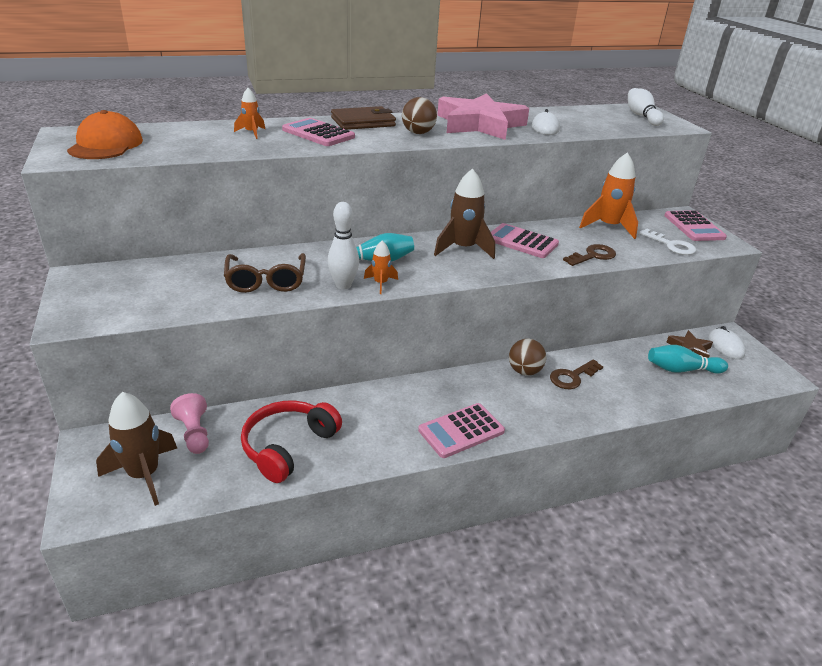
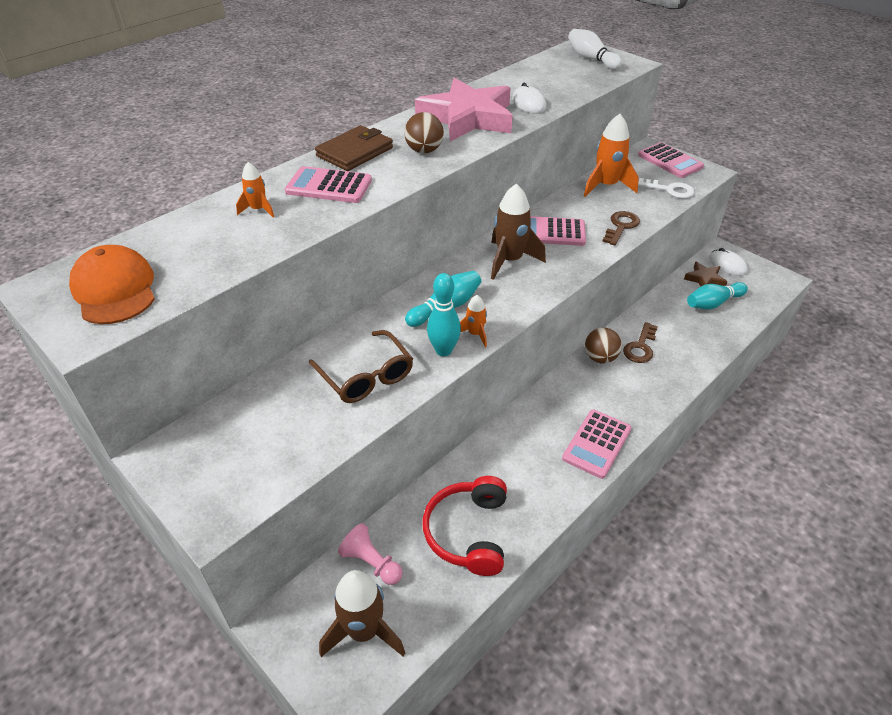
camera: 25 degrees left, 10 degrees up
white bowling pin [328,202,359,289] -> turquoise bowling pin [427,273,461,356]

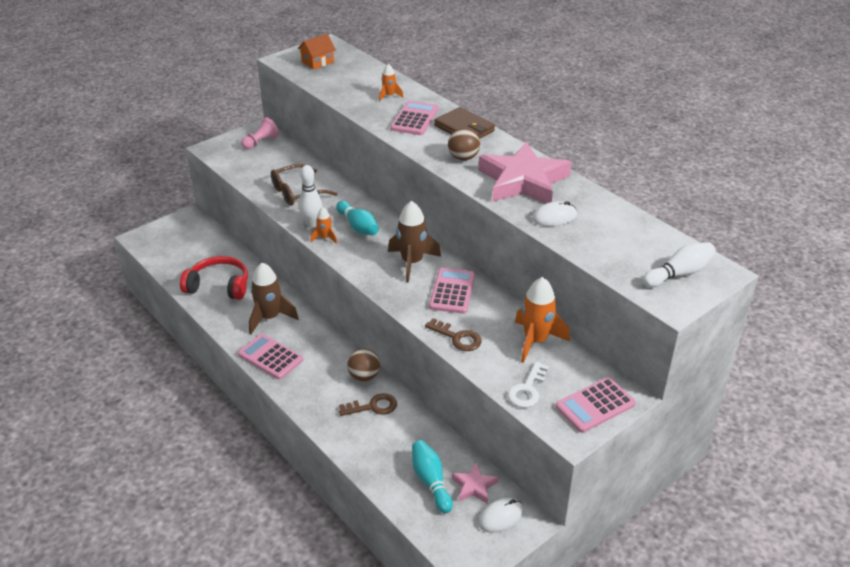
camera: 95 degrees right, 5 degrees down
orange cap [69,245,155,324] -> orange house [298,34,336,70]
brown rocket [319,570,405,657] -> brown rocket moved to [249,262,299,334]
pink pawn [338,523,403,585] -> pink pawn moved to [241,117,279,150]
turquoise bowling pin [427,273,461,356] -> white bowling pin [299,165,322,227]
brown key [623,322,658,363] -> brown key turned 135 degrees clockwise [339,393,397,416]
brown star [684,262,727,287] -> pink star [452,463,498,504]

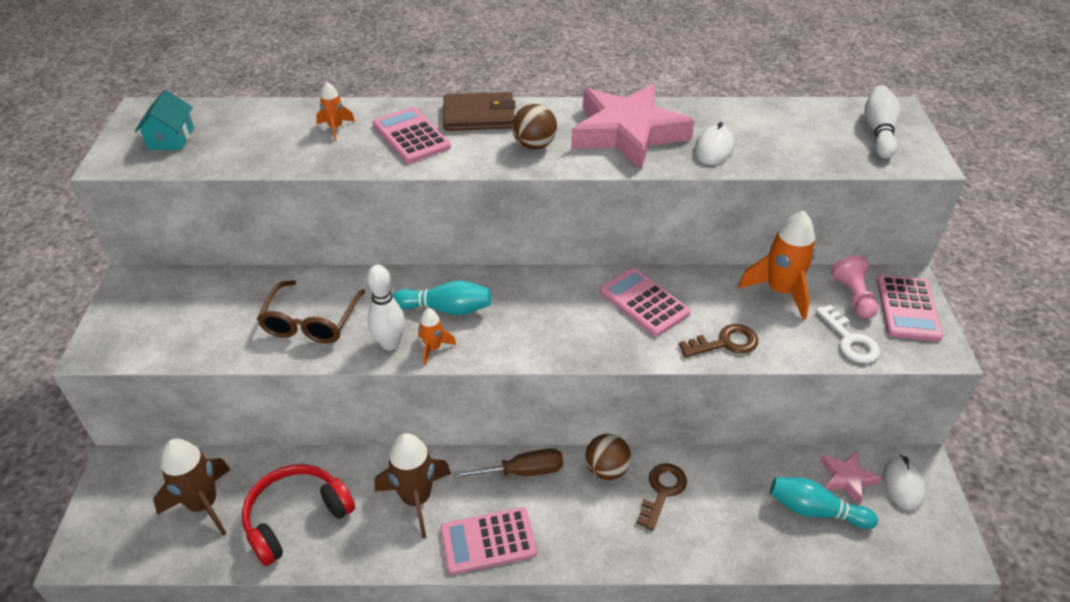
camera: 50 degrees left, 5 degrees up
pink pawn [241,117,279,150] -> pink pawn moved to [831,256,878,319]
orange house [298,34,336,70] -> turquoise house [135,90,194,150]
brown rocket [388,201,441,282] -> brown rocket moved to [153,439,230,536]
none -> brown screwdriver [453,448,563,479]

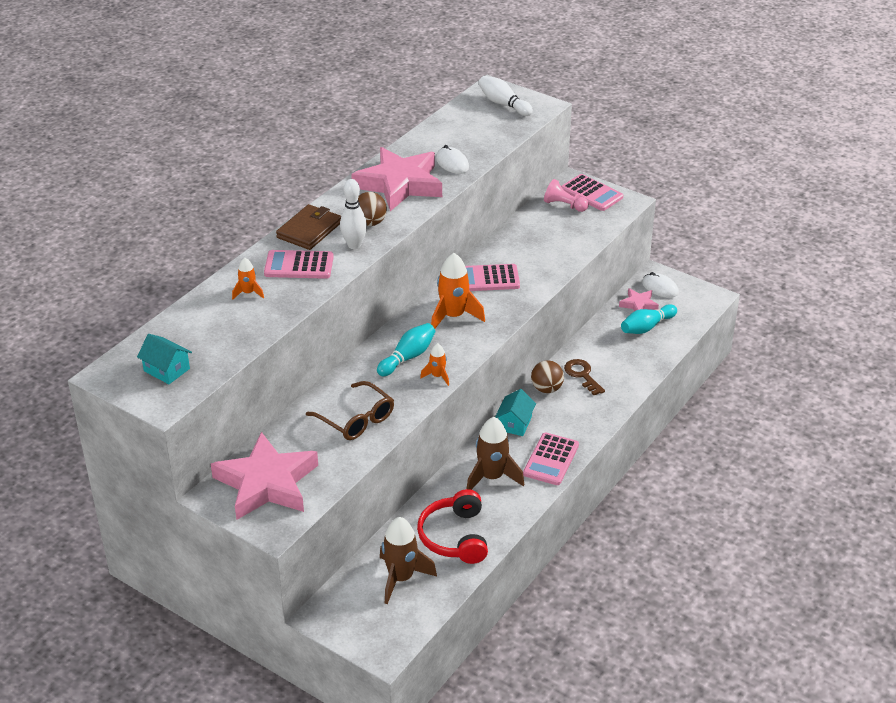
camera: 55 degrees left, 5 degrees down
white bowling pin [367,265,405,350] -> white bowling pin moved to [340,179,367,249]
brown screwdriver [453,448,563,479] -> turquoise house [495,389,536,436]
brown key [679,324,758,357] -> none
orange rocket [738,211,816,320] -> orange rocket moved to [431,253,485,328]
white key [816,305,880,363] -> none
none -> pink star [211,432,318,520]

